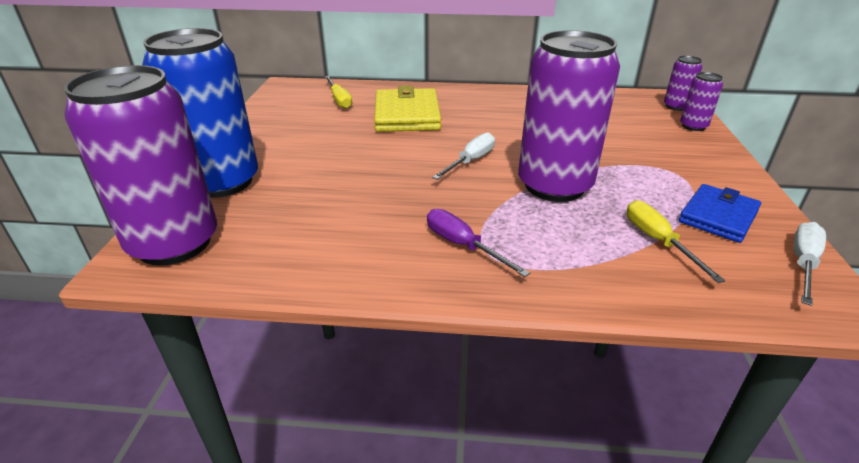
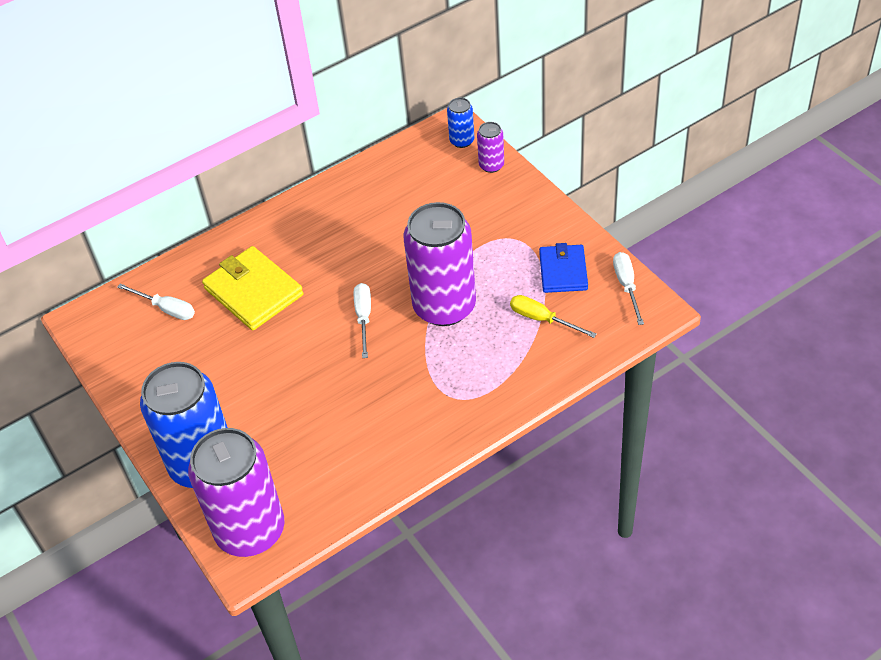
camera: 35 degrees left, 15 degrees up
yellow screwdriver [324,76,352,109] -> white screwdriver [117,283,195,320]
purple screwdriver [427,209,530,277] -> none
purple can [664,56,702,111] -> blue can [447,97,474,148]

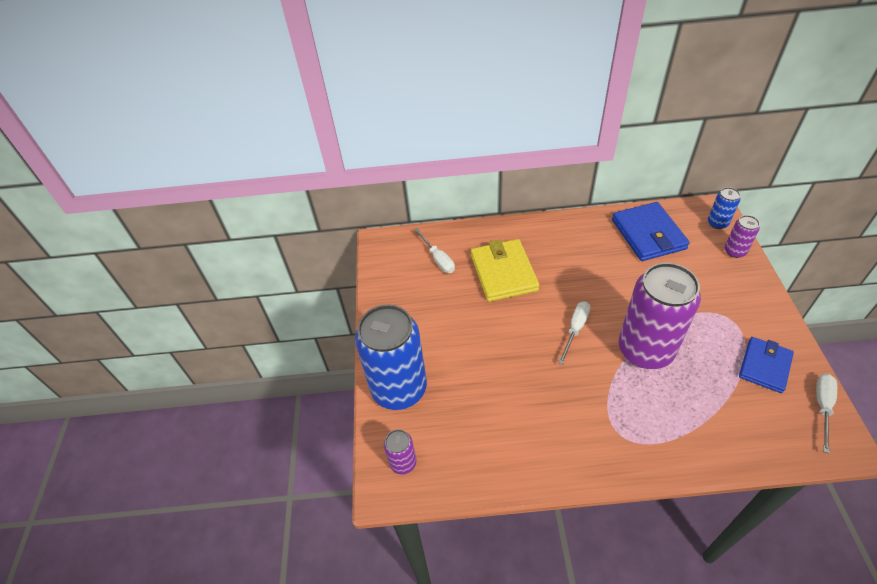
camera: 30 degrees right, 0 degrees up
purple can [188,428,285,557] -> purple can [384,429,416,475], size x0.44
yellow screwdriver [510,295,597,338] -> none
none -> blue wallet [612,202,690,261]

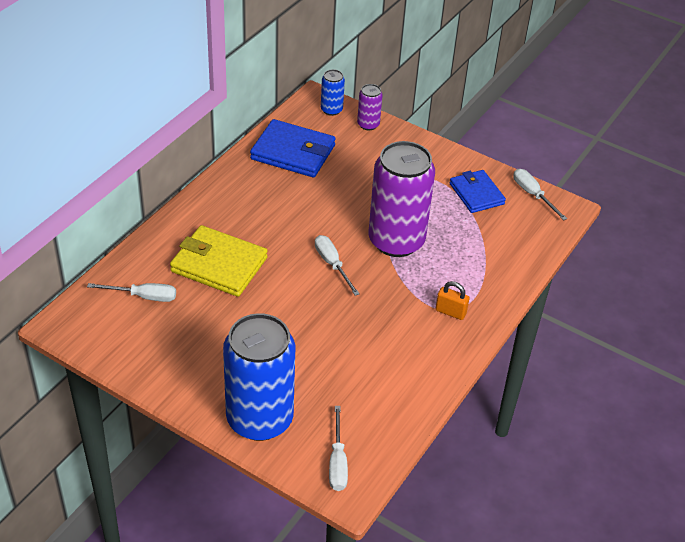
camera: 60 degrees left, 5 degrees down
purple can [384,429,416,475] -> white screwdriver [329,406,348,491]
none -> orange padlock [435,281,469,320]

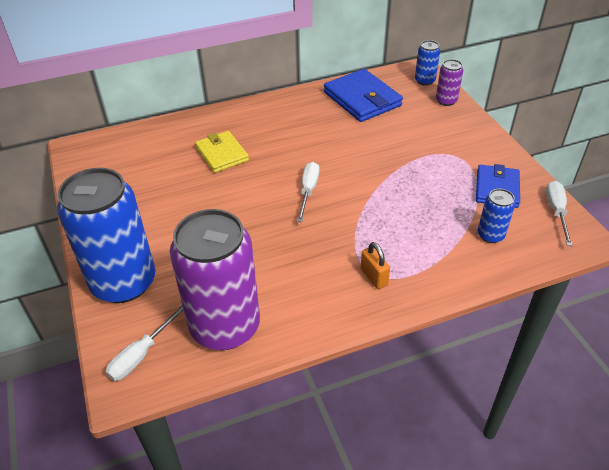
camera: 40 degrees right, 0 degrees up
white screwdriver [87,283,176,302] -> none
yellow wallet [170,225,268,297] -> yellow wallet [195,131,249,173], size x0.67
purple can [369,141,435,257] -> purple can moved to [170,209,260,350]
none -> blue can [478,189,515,243]

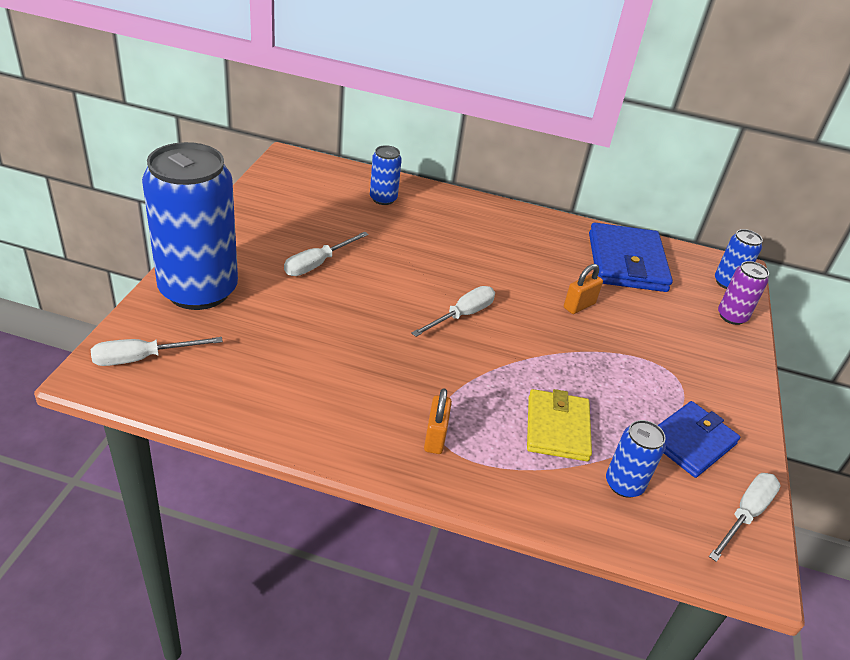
camera: 30 degrees right, 5 degrees down
purple can [170,209,260,350] -> none
yellow wallet [195,131,249,173] -> yellow wallet moved to [527,389,592,461]
none -> white screwdriver [284,232,369,276]
none -> blue can [370,145,402,205]
none -> orange padlock [564,264,603,314]

